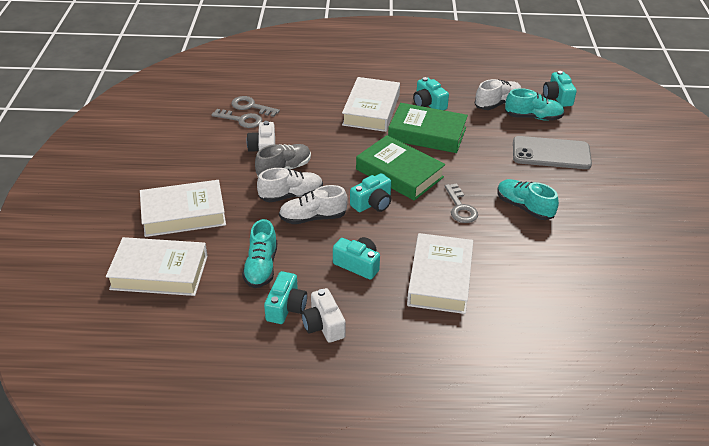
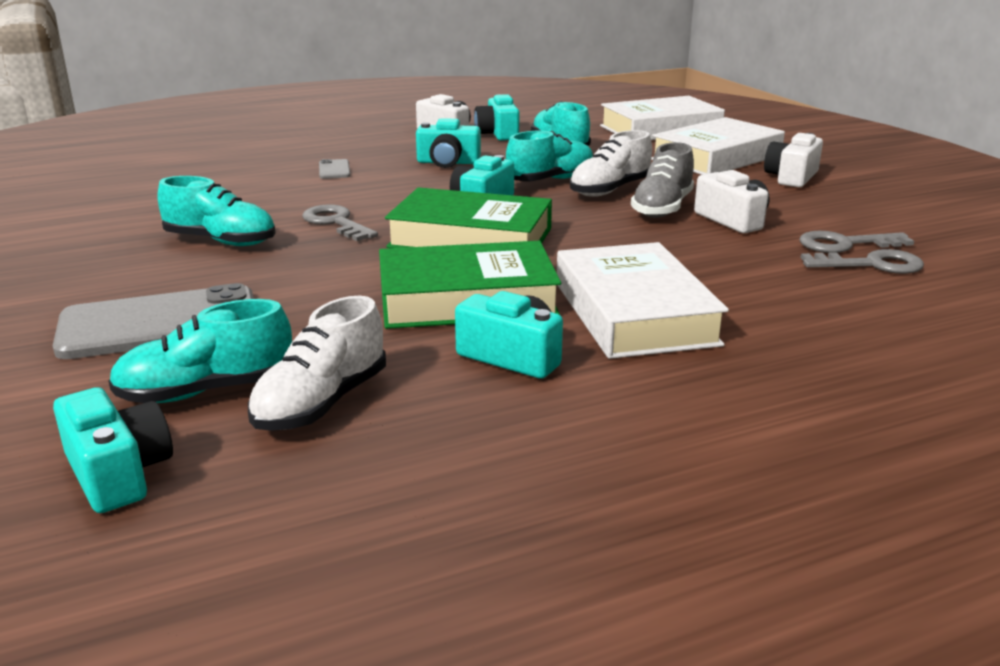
camera: 155 degrees right, 15 degrees down
white shoe [279,185,348,224] -> turquoise shoe [506,131,593,181]
white book [407,233,473,314] -> grey phone [319,159,350,179]
none -> white camera [764,133,823,187]

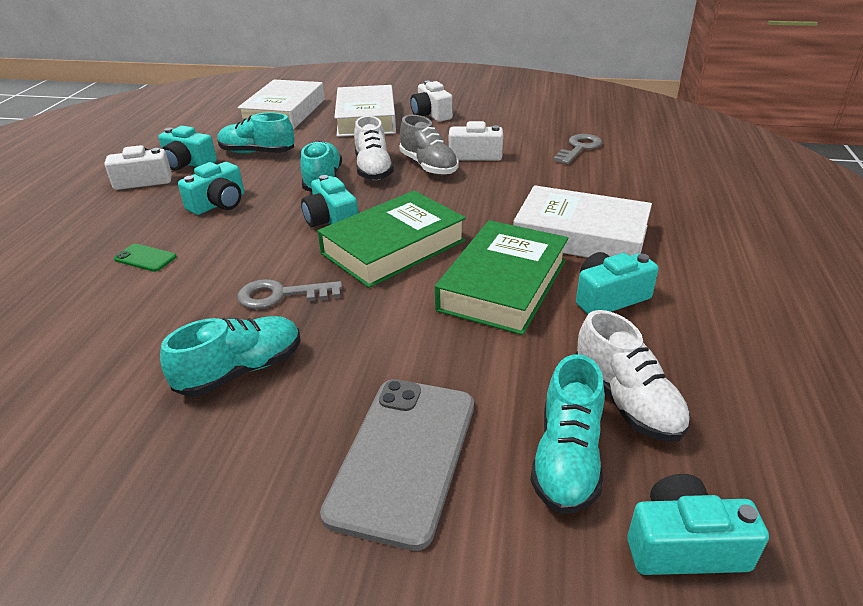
camera: 55 degrees left, 10 degrees up
grey phone [319,159,350,179] -> green phone [114,244,177,272]
grey key [799,230,914,253] -> none

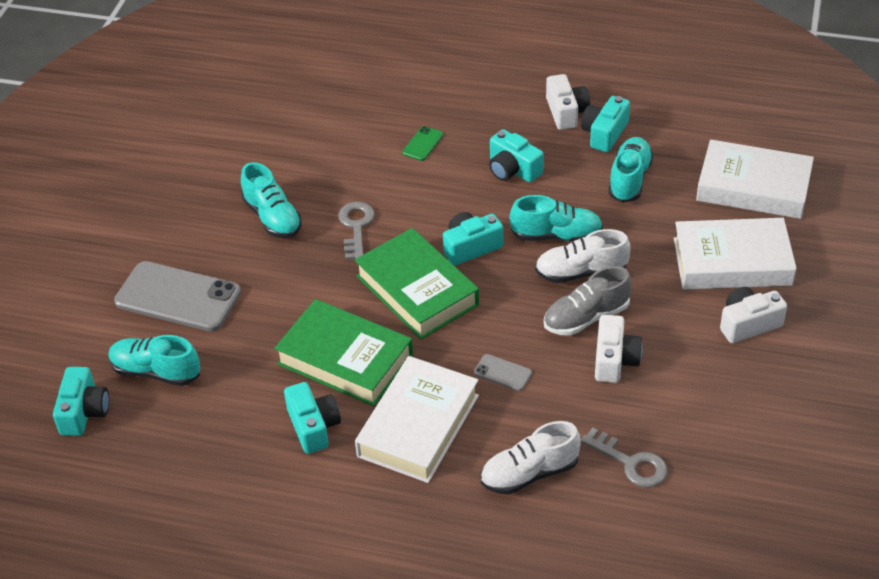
camera: 95 degrees right, 10 degrees up
white shoe [576,310,690,442] -> white shoe moved to [481,421,581,495]
none -> grey phone [474,354,532,391]

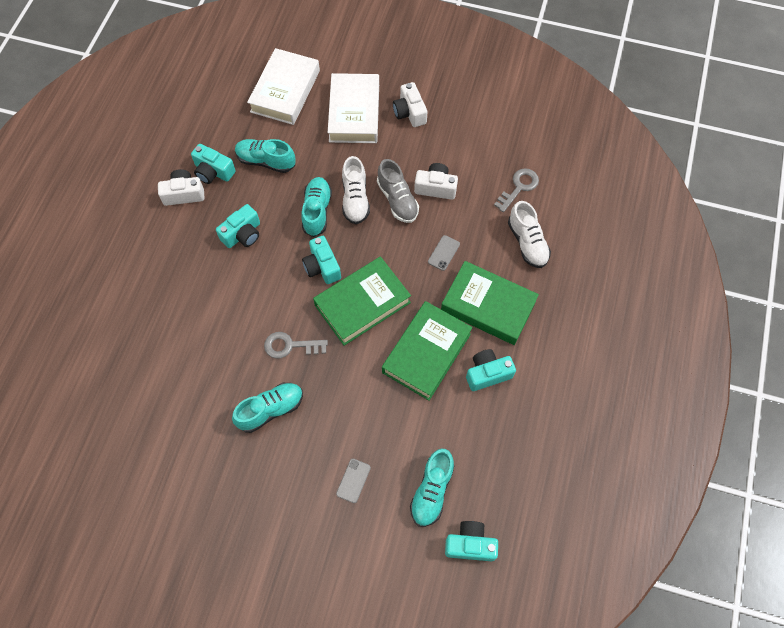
camera: 90 degrees left, 20 degrees up
grey phone [114,261,241,332] -> grey phone [336,459,371,503], size x0.44
white book [355,356,479,483] -> green book [441,261,539,345]
green phone [402,126,443,161] -> none

